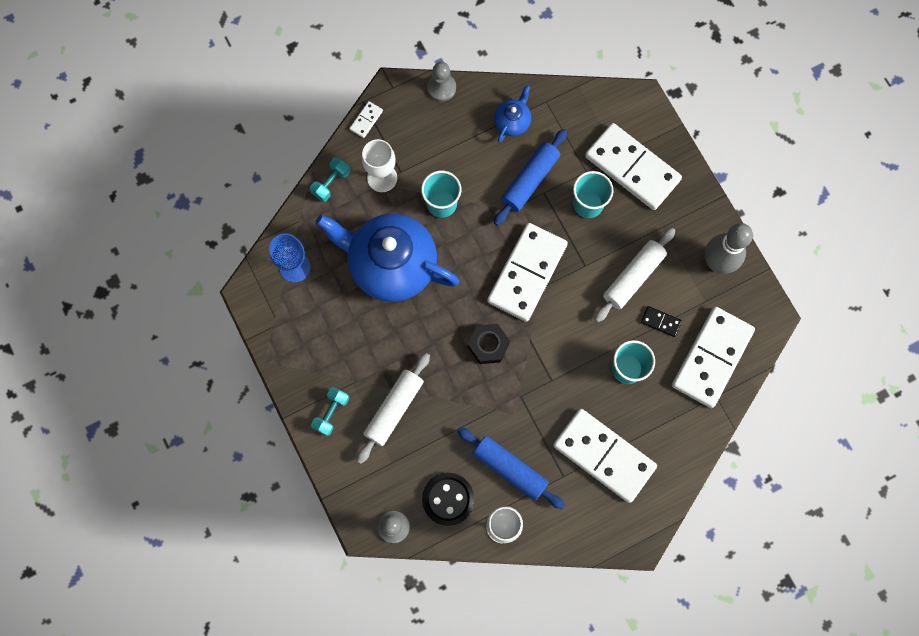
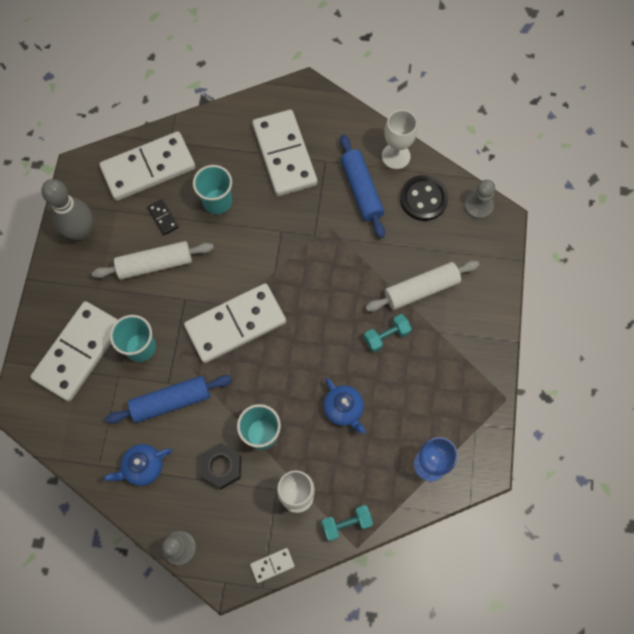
camera: 145 degrees left, 5 degrees down
turquoise dumbbell [311,387,349,436] -> turquoise dumbbell moved to [364,314,412,352]
blue teapot [316,214,459,302] -> blue teapot [323,378,365,434], size x0.44
black nut [468,324,510,364] -> black nut moved to [200,443,241,489]
white domino [585,123,682,210] -> white domino turned 45 degrees clockwise [30,301,118,402]

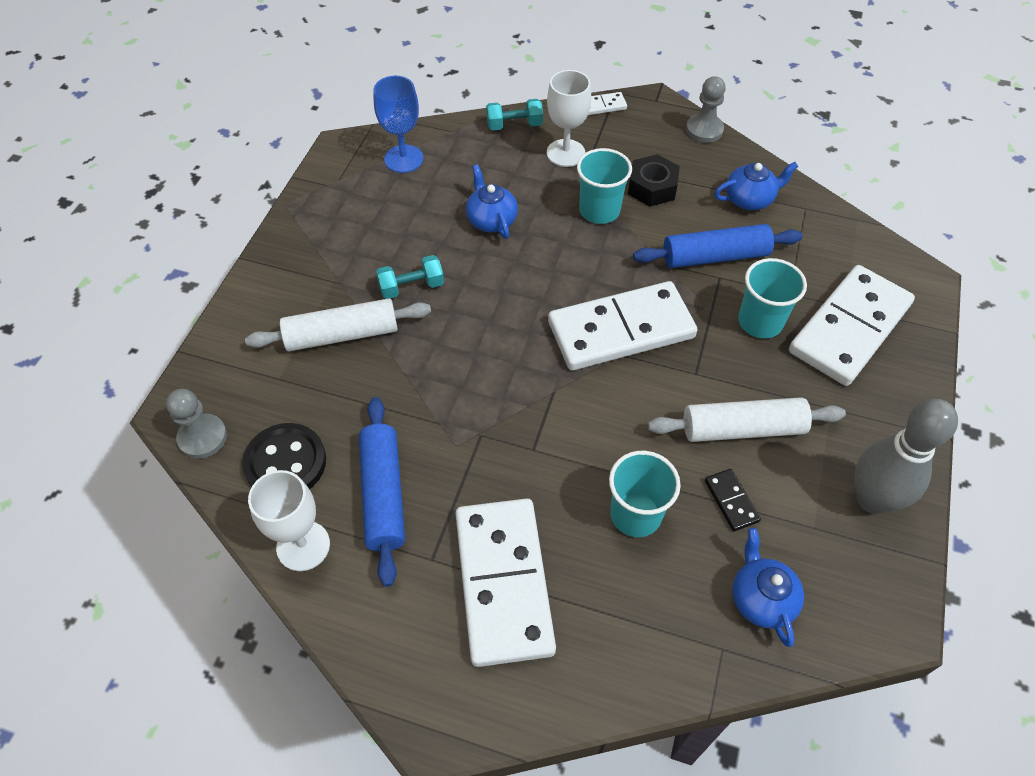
camera: 170 degrees left, 15 degrees down
white domino [99,131,195,201] -> blue teapot [733,528,804,647]

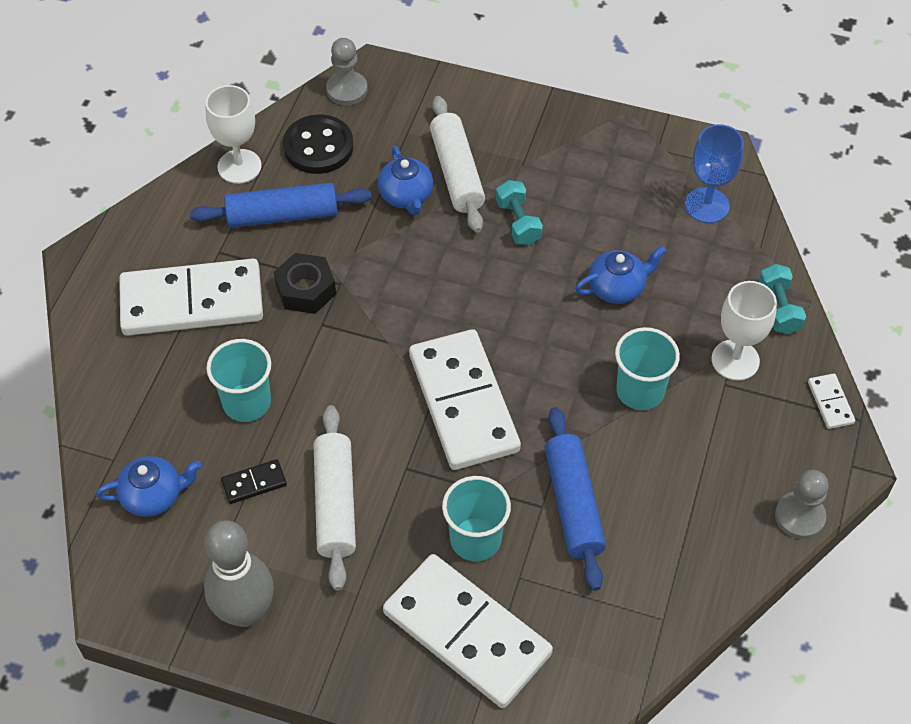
camera: 90 degrees right, 0 degrees up
black nut [628,154,680,207] -> black nut moved to [274,253,336,314]
blue teapot [714,162,798,210] -> blue teapot moved to [378,146,433,215]

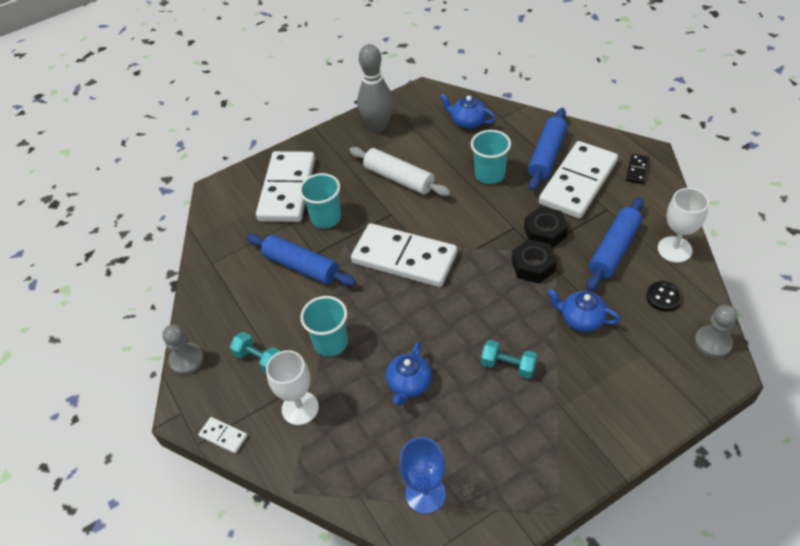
camera: 135 degrees right, 5 degrees down
blue teapot [96,456,201,517] -> blue teapot turned 90 degrees clockwise [440,94,496,129]
black domino [221,459,287,504] -> black domino moved to [626,154,650,184]
black button [283,114,354,174] -> black button [646,281,683,312], size x0.61
white domino [383,554,553,708] -> white domino turned 75 degrees counterclockwise [256,151,315,222]
white rolling pin [430,96,485,233] -> none
turquoise dumbbell [759,264,806,334] -> turquoise dumbbell moved to [229,332,280,372]
none -> black nut [512,239,557,284]
none -> blue rolling pin [528,108,567,191]

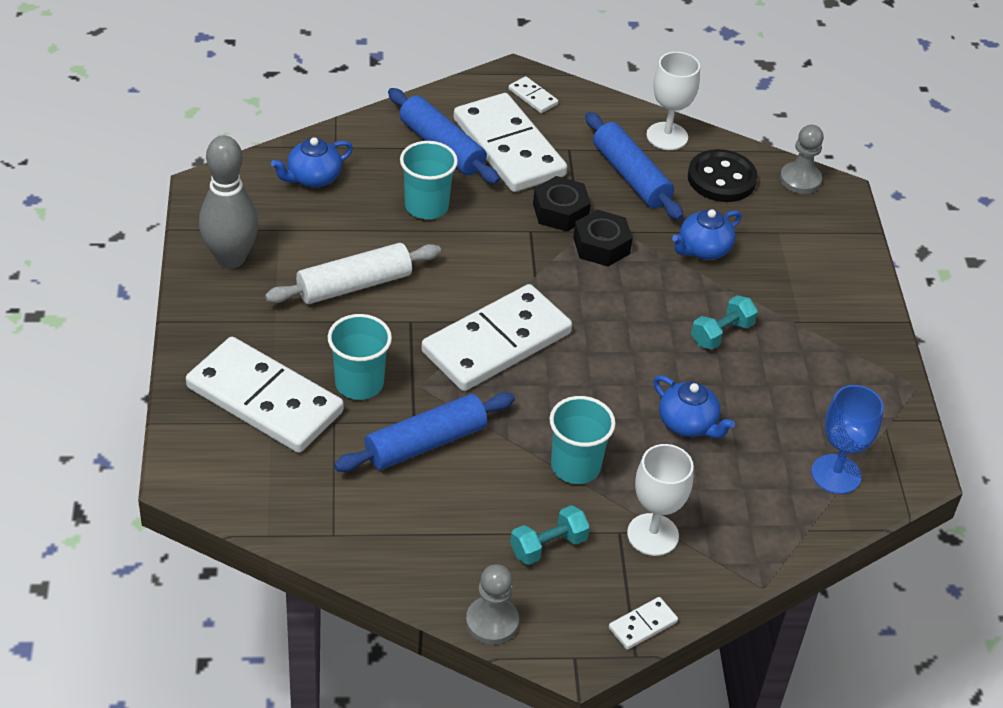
camera: 70 degrees left, 5 degrees down
black domino [626,154,650,184] -> white domino [508,76,558,113]
black button [646,281,683,312] -> black button [688,149,758,202], size x1.64

